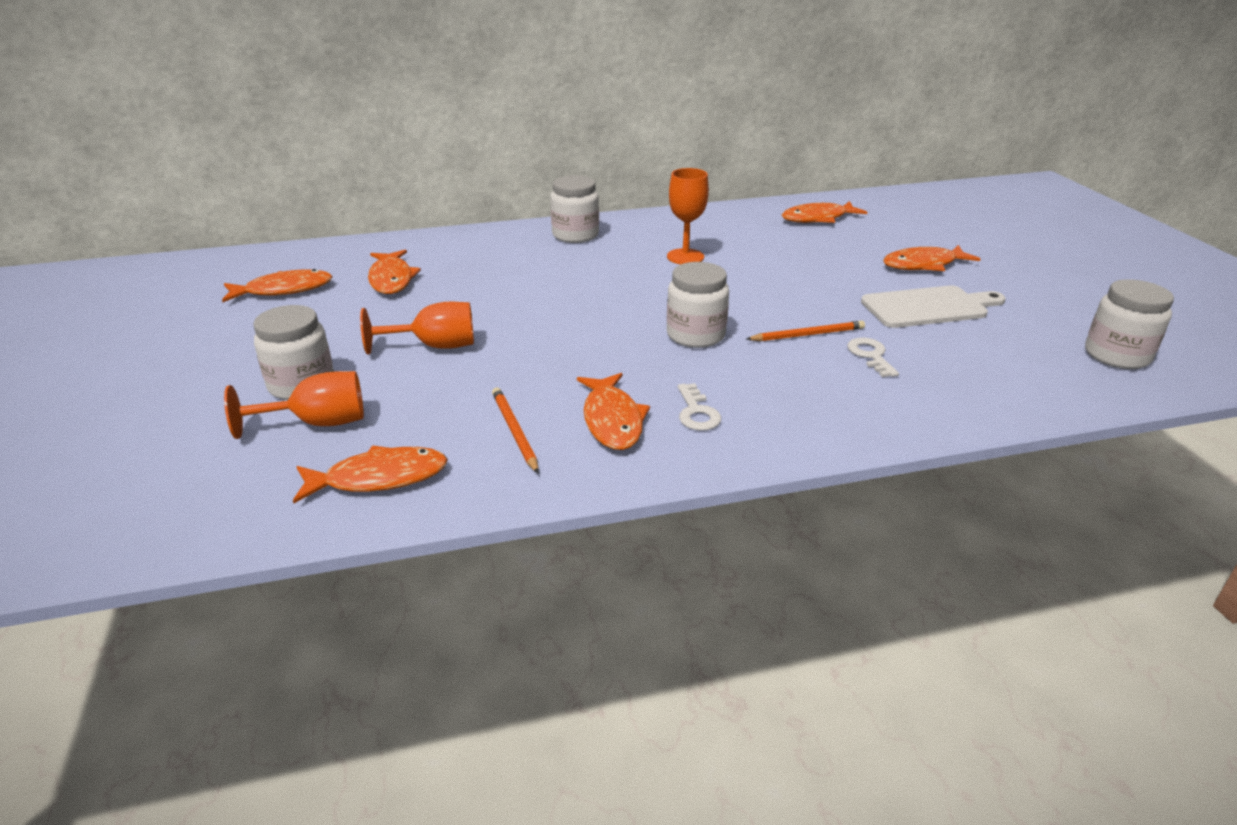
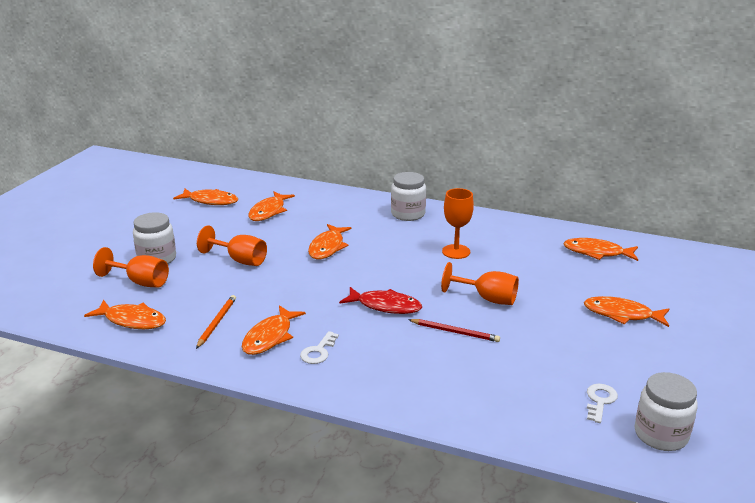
camera: 35 degrees right, 5 degrees down
white jar [667,262,729,348] -> red fish [339,287,422,314]
orange pencil [746,321,865,341] -> red pencil [408,319,500,342]
white key [847,338,899,377] -> white key moved to [587,384,618,423]
white cutting board [861,285,1006,328] -> none
none -> orange fish [308,224,351,259]
none -> orange goblet [441,262,519,305]

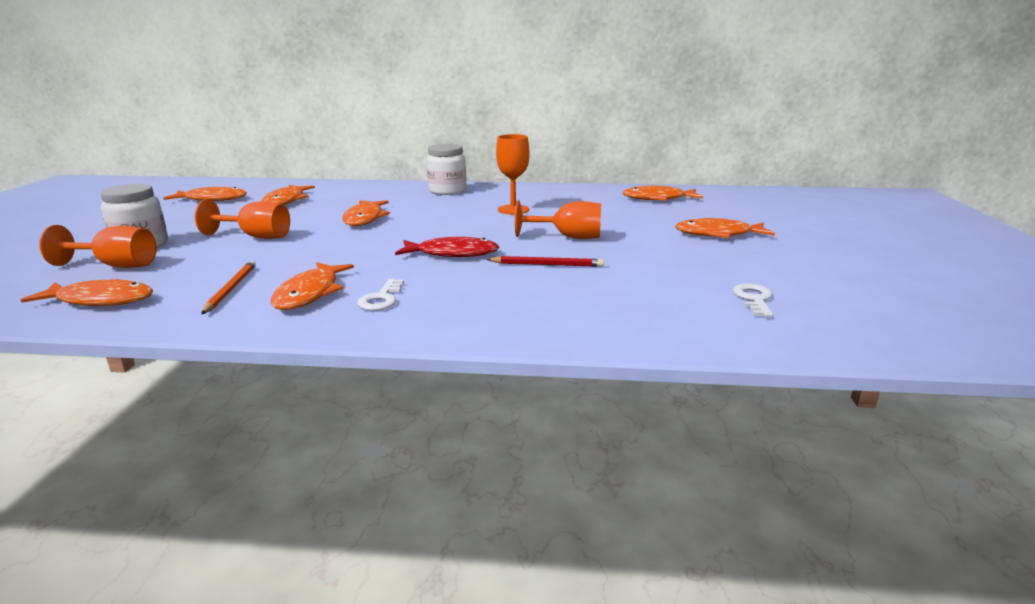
camera: 15 degrees left, 5 degrees down
white jar [635,372,698,451] -> none

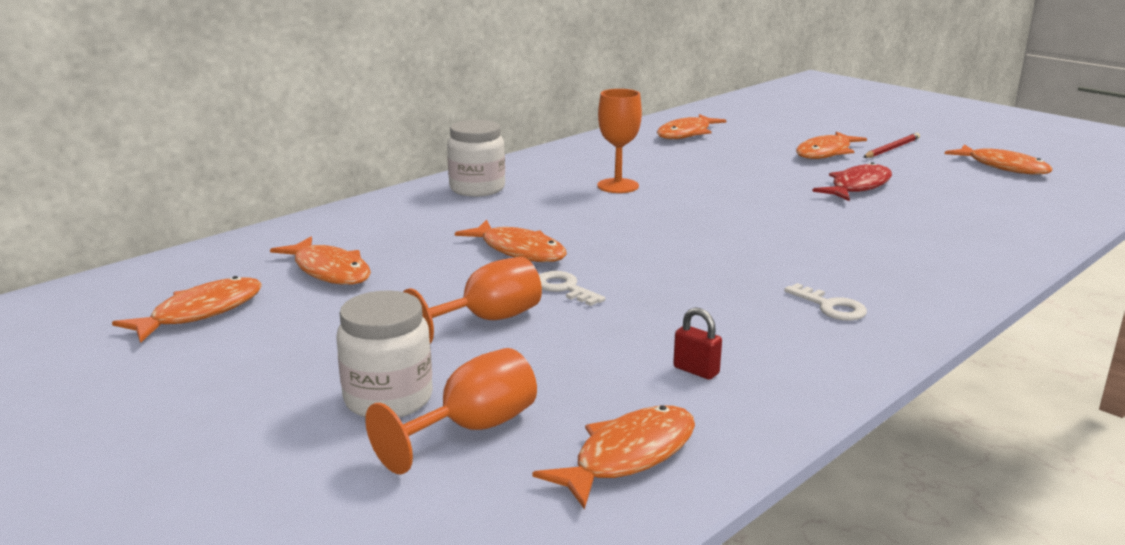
camera: 50 degrees left, 0 degrees up
orange pencil [201,261,256,314] -> red padlock [673,307,722,380]
orange fish [271,262,354,310] -> orange fish moved to [945,144,1053,175]
red fish [395,237,499,257] -> red fish moved to [812,162,892,201]
red pencil [486,256,604,267] -> red pencil moved to [863,133,920,158]
orange goblet [515,200,601,239] -> none
white key [733,283,773,317] -> white key moved to [539,271,606,306]

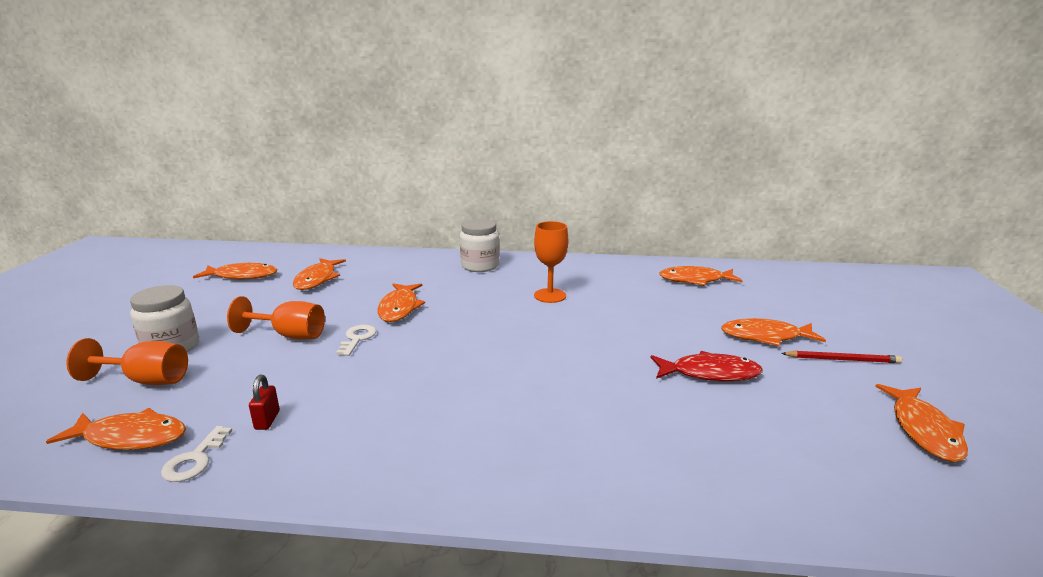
camera: 50 degrees right, 0 degrees up
white key [784,283,867,321] -> white key moved to [161,426,232,482]

